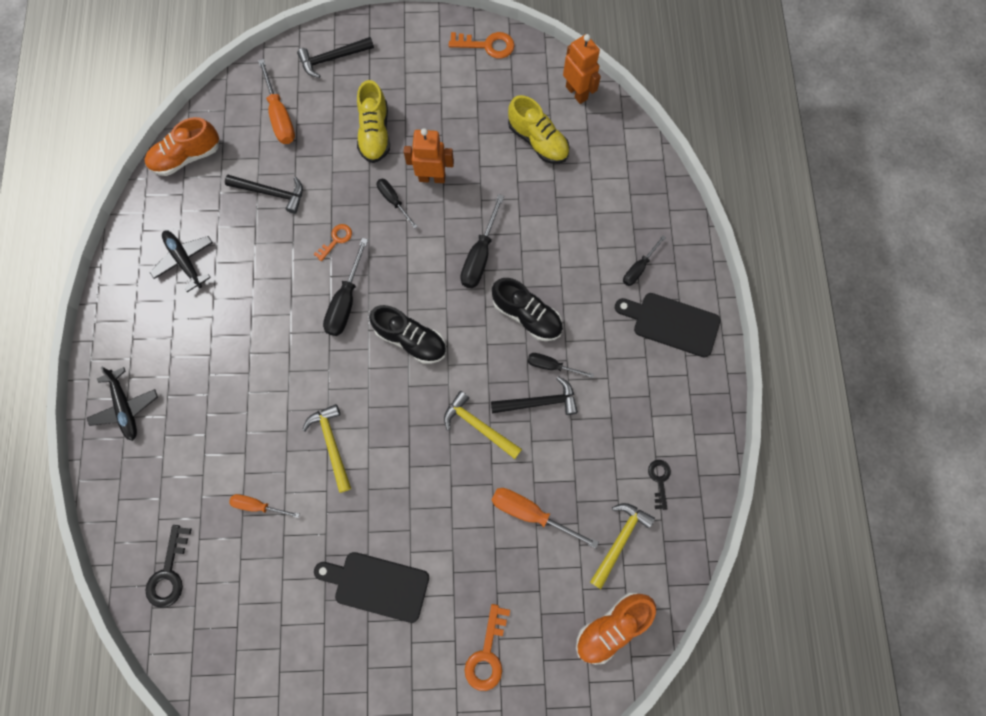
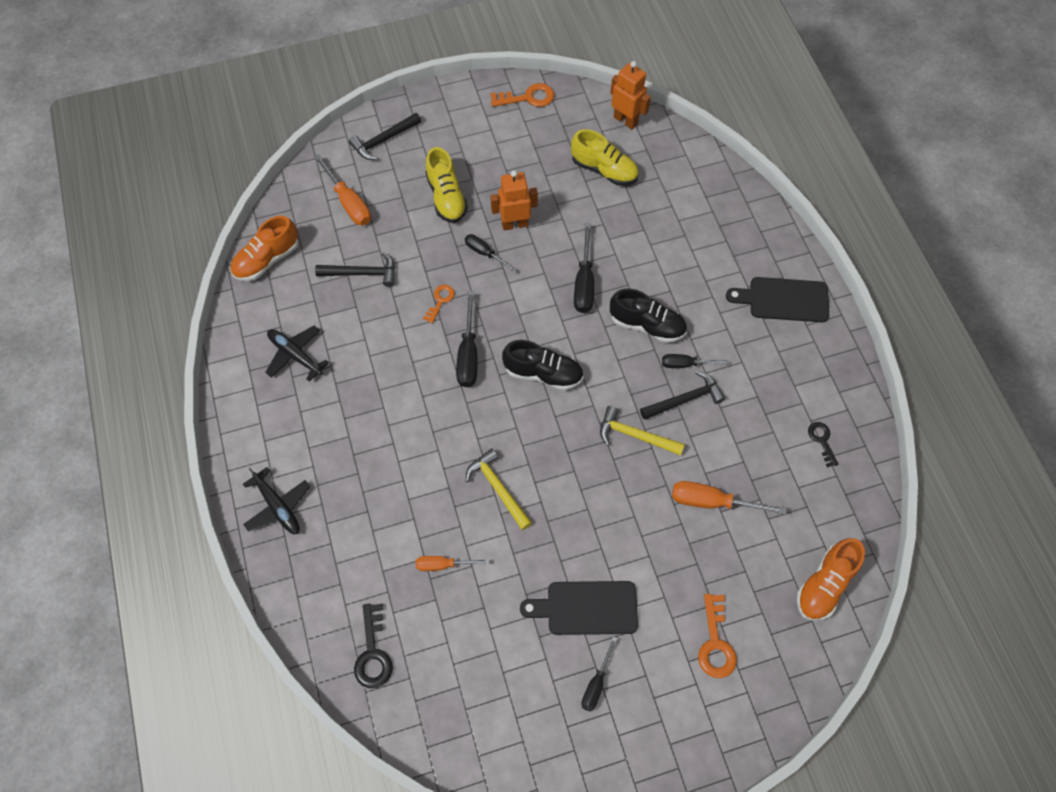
camera: 15 degrees left, 10 degrees down
yellow hammer [590,503,655,589] -> none
black screwdriver [623,235,666,286] -> black screwdriver moved to [582,637,617,711]

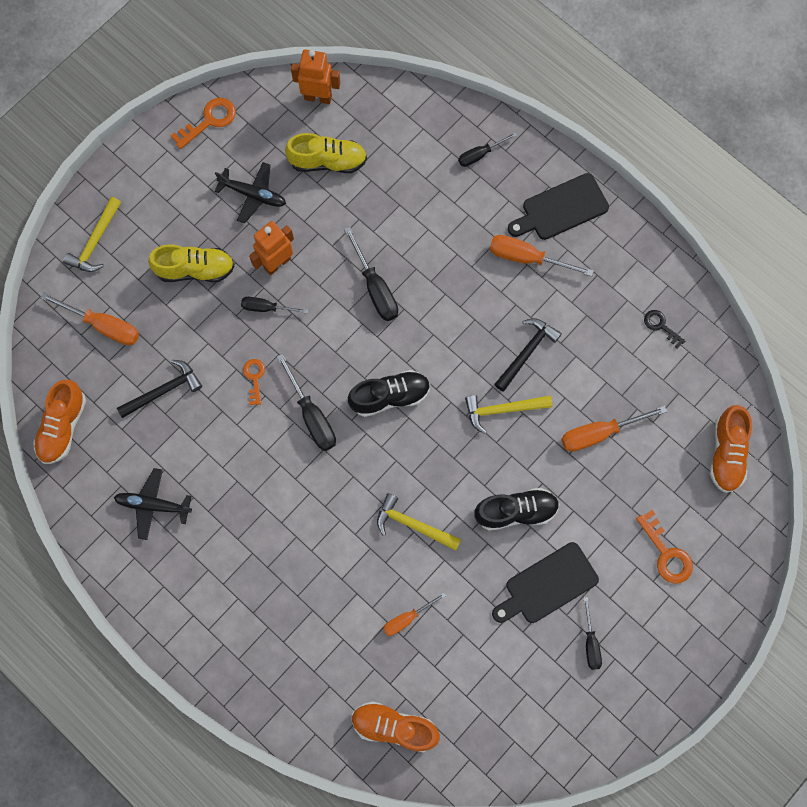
camera: 30 degrees left, 10 degrees up
black plane [243,467,310,534] -> black plane moved to [215,162,286,223]
black hammer [349,113,421,160] -> yellow hammer [63,197,121,272]
black key [354,603,393,688] -> orange shoe [352,701,440,752]
yellow shoe [426,147,468,223] -> yellow shoe turned 45 degrees counterclockwise [148,244,235,282]
black shoe [610,289,687,343] -> black shoe moved to [474,488,560,531]
black screwdriver [662,354,729,368] -> black screwdriver moved to [458,132,517,167]
none -> orange screwdriver [490,235,594,276]

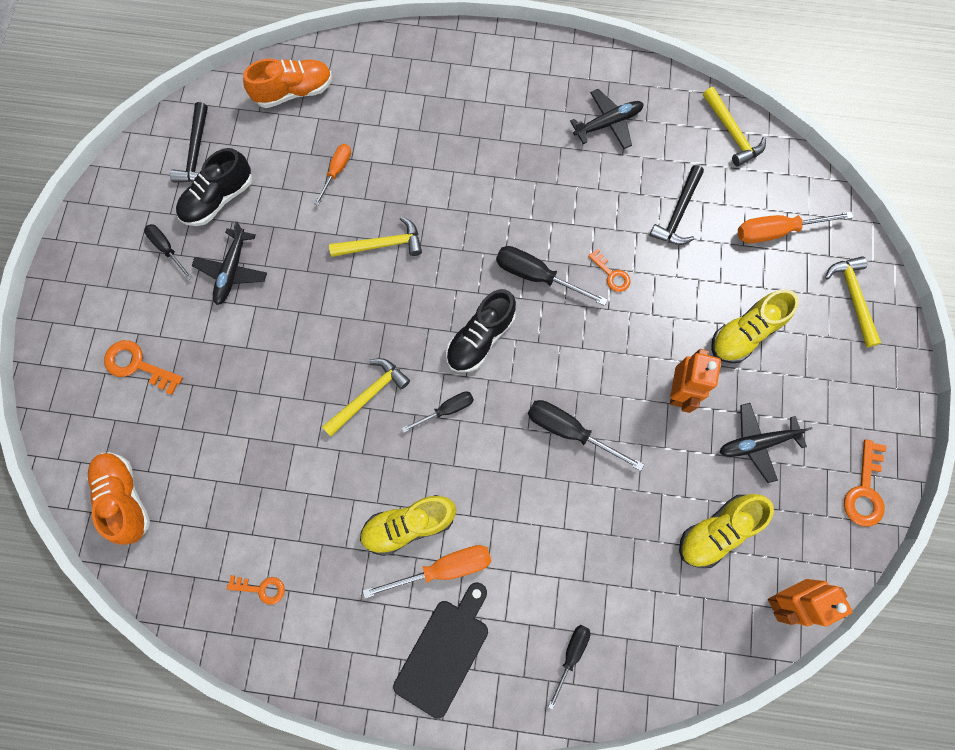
camera: 145 degrees right, 0 degrees up
orange shoe [33,380,86,464] -> yellow hammer [703,87,766,166]
black screwdriver [241,297,308,313] -> black screwdriver moved to [402,391,474,433]
black shoe [474,488,560,531] -> black shoe moved to [176,148,252,226]
black cutting board [492,542,599,623] -> black plane [192,221,267,305]
black hammer [495,318,562,391] -> black hammer moved to [170,102,208,183]
orange screwdriver [561,406,667,452] -> none
black key [644,310,685,349] -> orange key [227,575,285,605]
none -> yellow shoe [360,495,456,556]

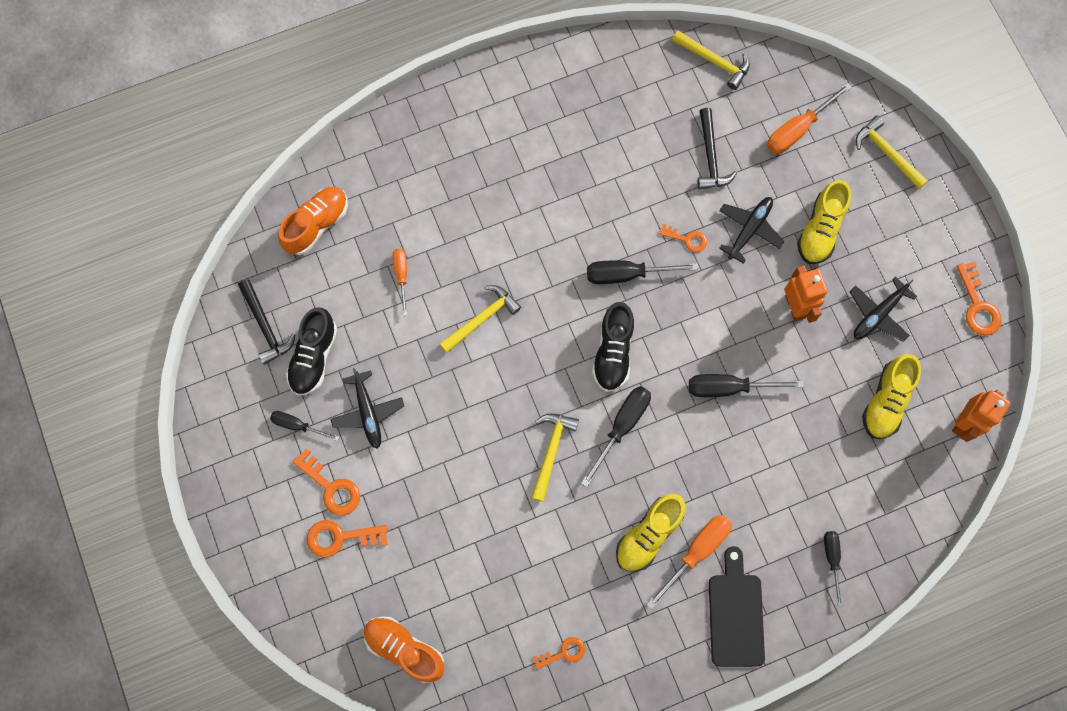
camera: 30 degrees left, 0 degrees up
black screwdriver [402,391,474,433] -> black screwdriver [581,386,651,487], size x1.59
black plane [570,89,644,149] -> black plane moved to [719,197,784,264]
none -> orange key [292,448,360,516]

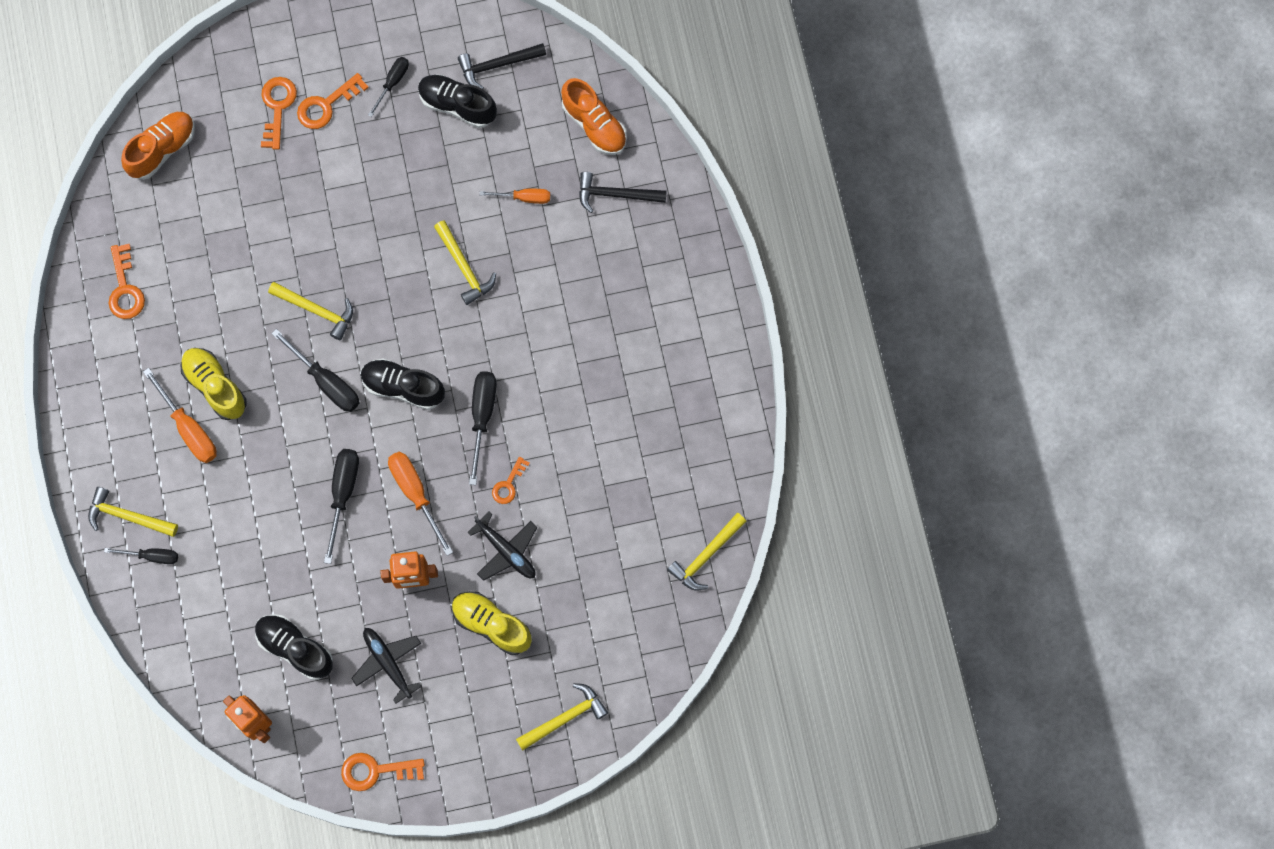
camera: 100 degrees right, 0 degrees up
black plane [330,368,404,449] -> none
orange key [533,637,585,670] -> orange key [108,244,145,319], size x1.56
black hammer [697,108,737,190] -> black hammer moved to [579,172,667,213]
black cutting board [709,546,765,667] -> none
orange screwdriver [767,82,852,154] -> orange screwdriver moved to [388,452,453,556]
yellow shoe [862,354,921,439] -> black shoe [255,614,333,680]
none -> yellow hammer [88,487,178,537]

